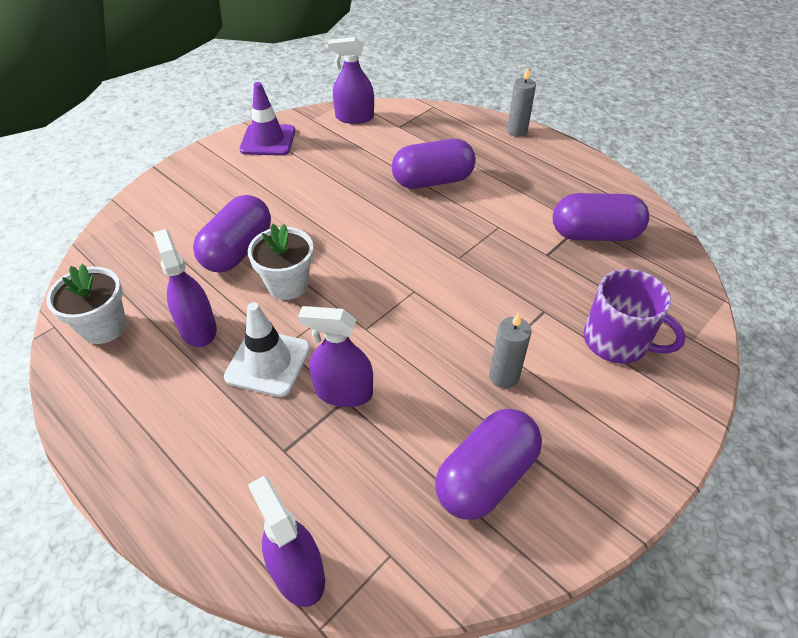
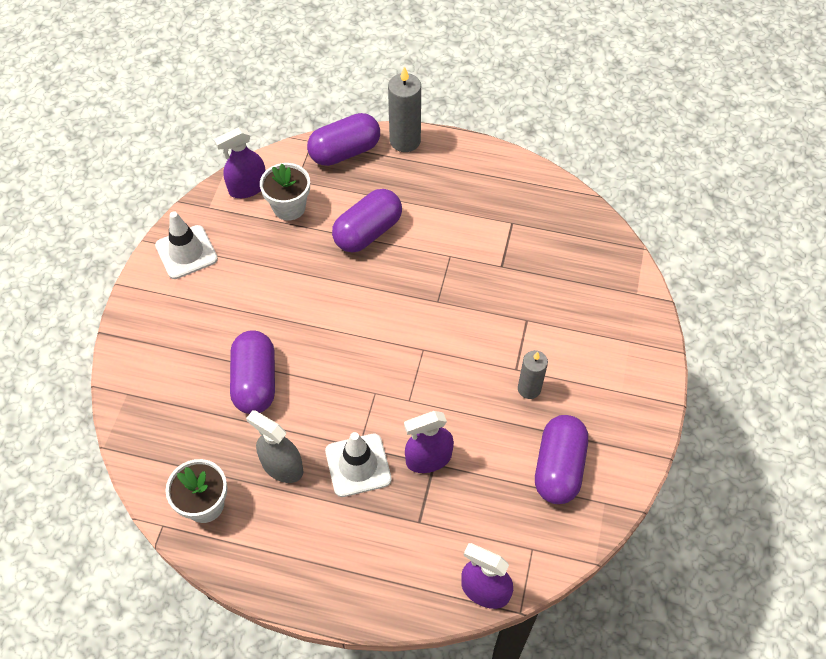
camera: 30 degrees left, 10 degrees up
purple spray bottle [153,229,217,347] -> grey spray bottle [246,410,303,483]
purple traffic cone [240,82,295,156] -> white traffic cone [155,211,218,279]
white flower pot [248,224,314,300] -> white flower pot moved to [260,163,310,221]
grey candle [507,68,536,137] -> grey candle [388,66,421,152], size x1.54
purple capsule [553,193,649,241] -> purple capsule moved to [307,113,380,166]
purple mug [583,269,686,364] -> none

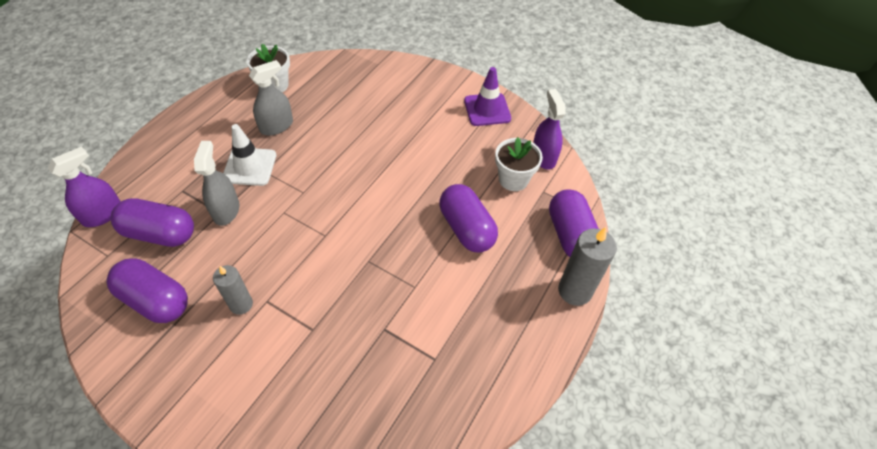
camera: 105 degrees right, 5 degrees down
white traffic cone [155,211,218,279] -> purple traffic cone [464,67,511,126]
purple capsule [230,331,275,414] -> purple capsule moved to [110,198,194,247]
purple spray bottle [404,411,454,473] -> grey spray bottle [194,141,239,226]

